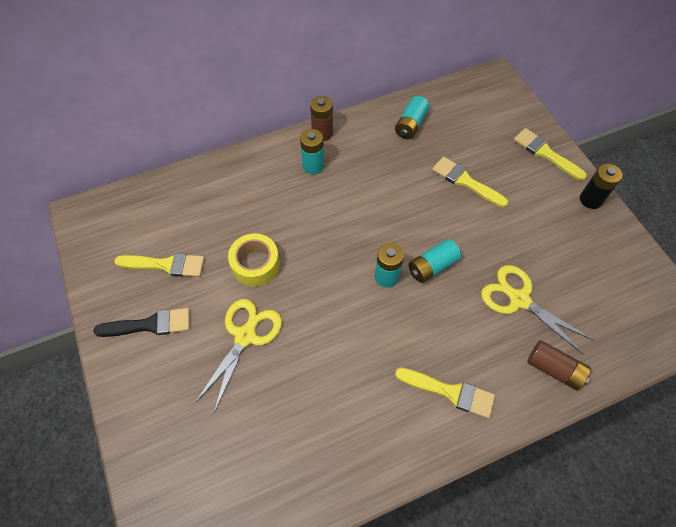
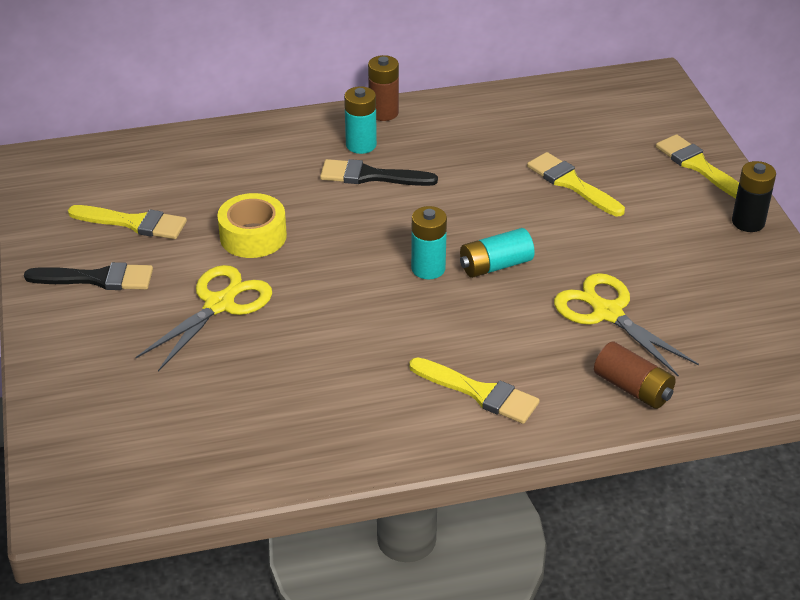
camera: 10 degrees right, 20 degrees down
turquoise battery [395,96,430,139] -> none
none -> black brush [320,159,438,186]

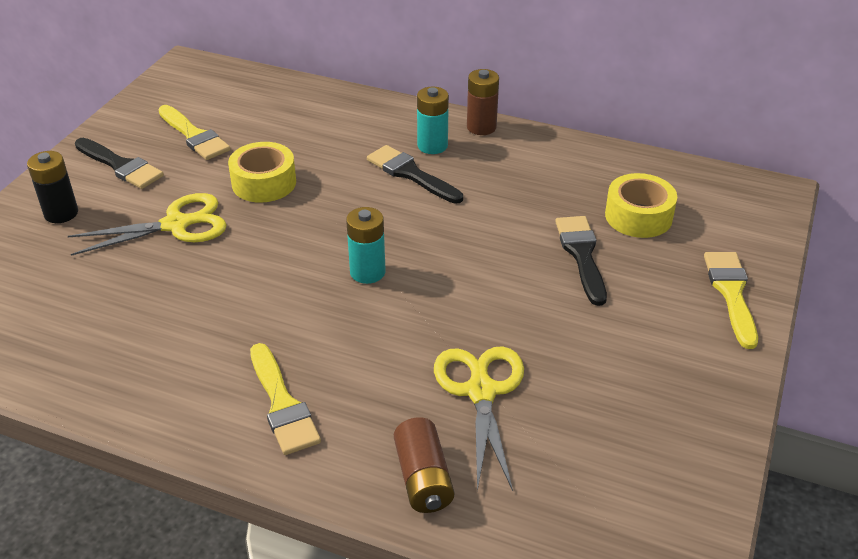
camera: 35 degrees right, 0 degrees up
turquoise battery [460,228,535,278] -> none
yellow brush [527,152,625,216] -> black brush [555,216,607,306]
black battery [732,161,776,232] -> black battery moved to [27,151,78,223]
none -> yellow tape [605,173,677,238]

